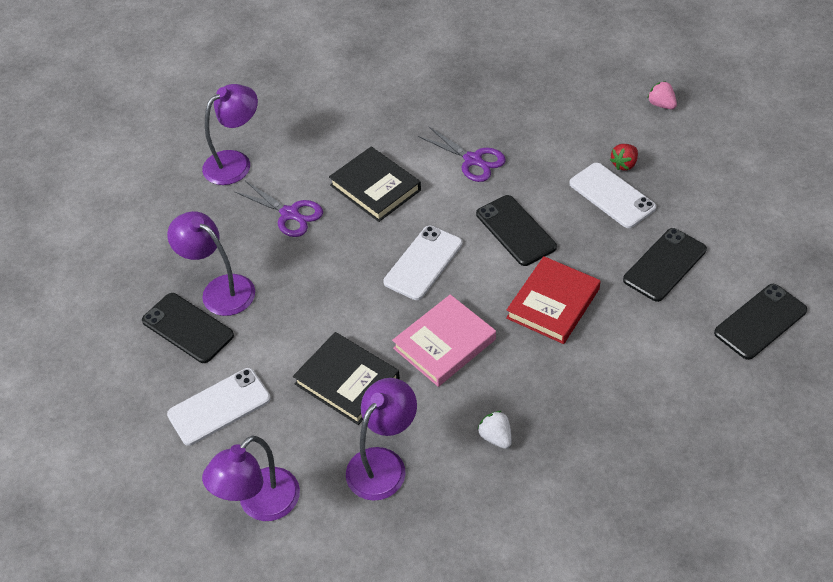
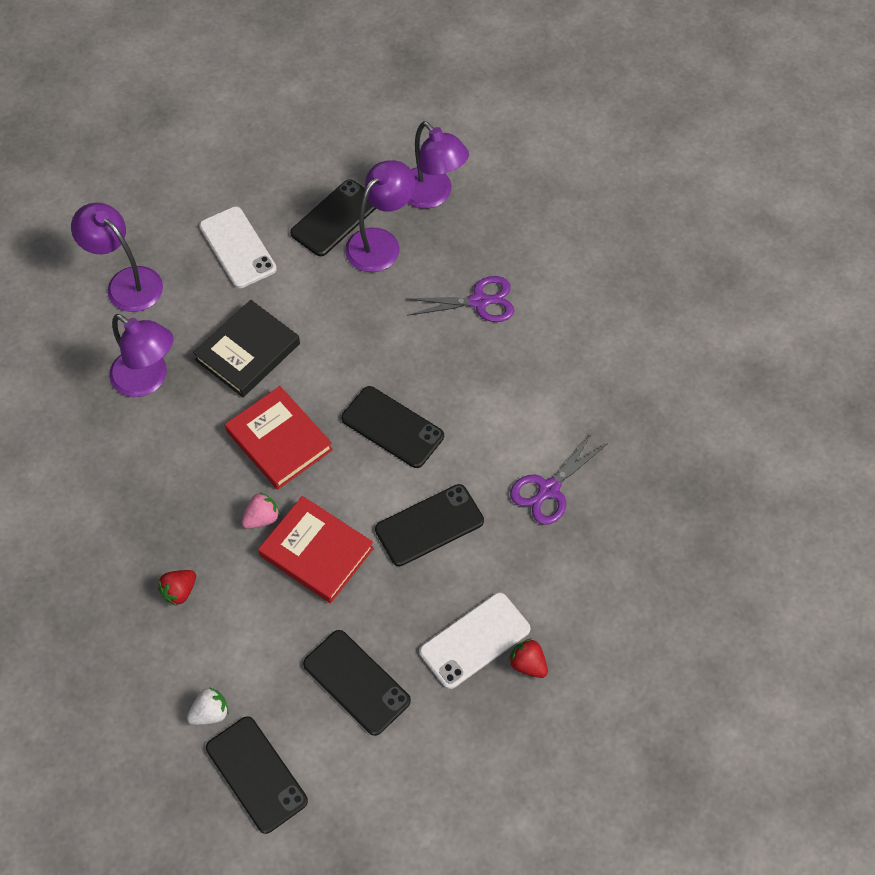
camera: 90 degrees right, 10 degrees up
purple lamp [202,84,258,185] -> purple lamp moved to [408,121,469,208]
purple scissors [234,181,323,237] -> purple scissors turned 135 degrees counterclockwise [405,276,514,322]
black book [329,147,421,222] -> none
white phone [383,226,462,300] -> black phone [341,386,444,468]
pink book [392,294,496,387] -> red book [225,386,333,490]
white strawberry [477,411,512,449] -> white strawberry moved to [187,687,229,725]
pink strawberry [647,81,677,109] -> pink strawberry moved to [242,492,280,529]
none -> red strawberry [158,570,196,606]

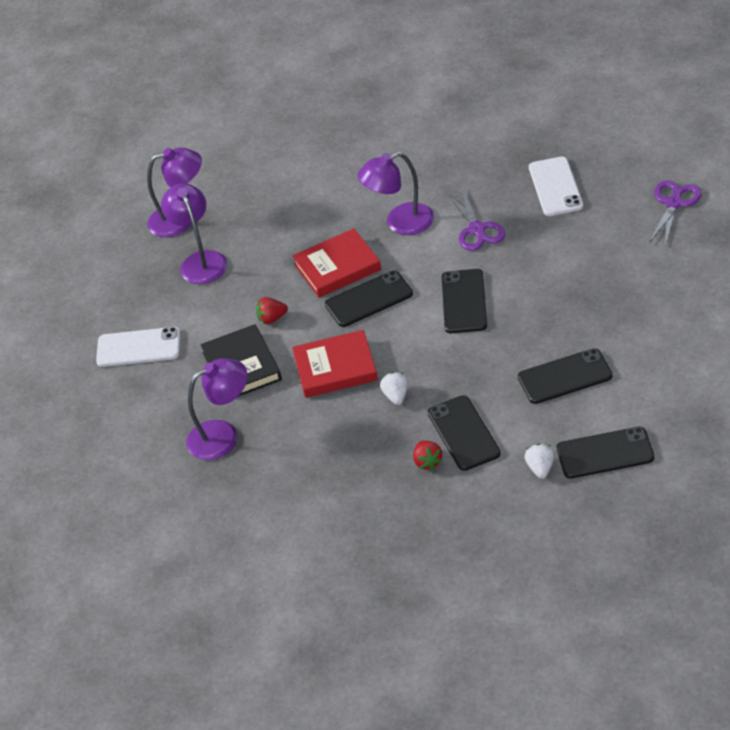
camera: 55 degrees left, 15 degrees down
purple lamp [71,203,163,312] -> purple lamp moved to [357,152,434,235]
pink strawberry [242,492,280,529] -> white strawberry [380,372,408,405]
red book [258,496,374,603] -> red book moved to [292,228,381,298]
black phone [290,179,376,256] -> black phone moved to [427,395,501,471]
purple scissors [405,276,514,322] -> purple scissors moved to [649,180,702,246]
white phone [419,592,530,689] -> white phone moved to [529,157,583,216]
red strawberry [508,638,548,678] -> red strawberry moved to [256,297,288,324]

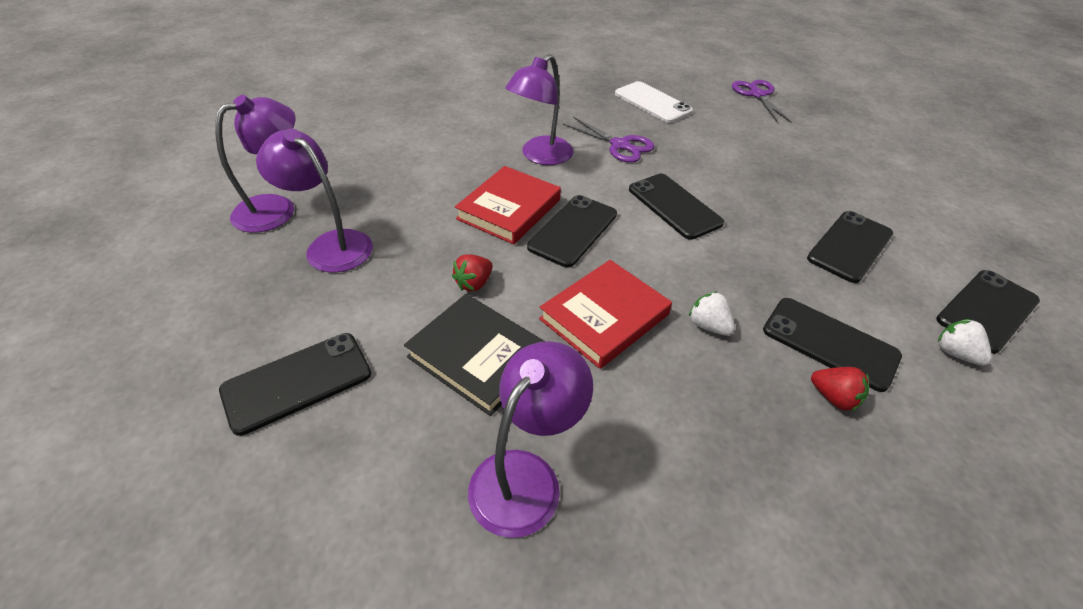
camera: 40 degrees left, 0 degrees up
white phone [96,327,181,367] -> black phone [219,333,371,436]

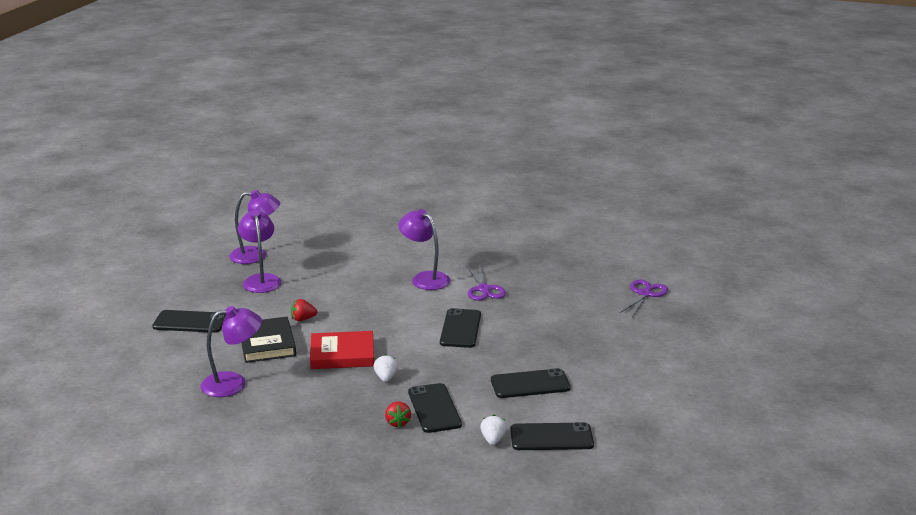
camera: 40 degrees right, 20 degrees down
red book [455,166,561,245] -> none
purple lamp [505,54,574,165] -> purple lamp turned 60 degrees clockwise [398,209,450,290]
black phone [527,195,617,267] -> none
white phone [615,81,693,123] -> none

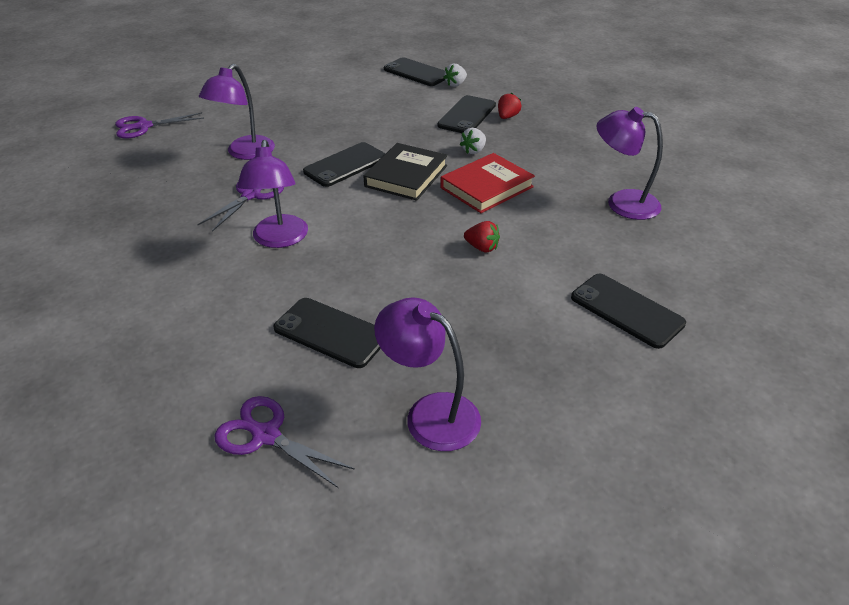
camera: 140 degrees left, 15 degrees up
purple lamp [238,210,282,293] -> purple lamp moved to [199,64,275,160]
black book [241,317,296,363] -> black book moved to [363,143,448,201]
red book [310,331,374,369] -> red book turned 75 degrees counterclockwise [440,153,535,213]
black phone [491,368,571,398] -> black phone moved to [273,298,381,368]
none -> purple scissors [214,396,355,488]

